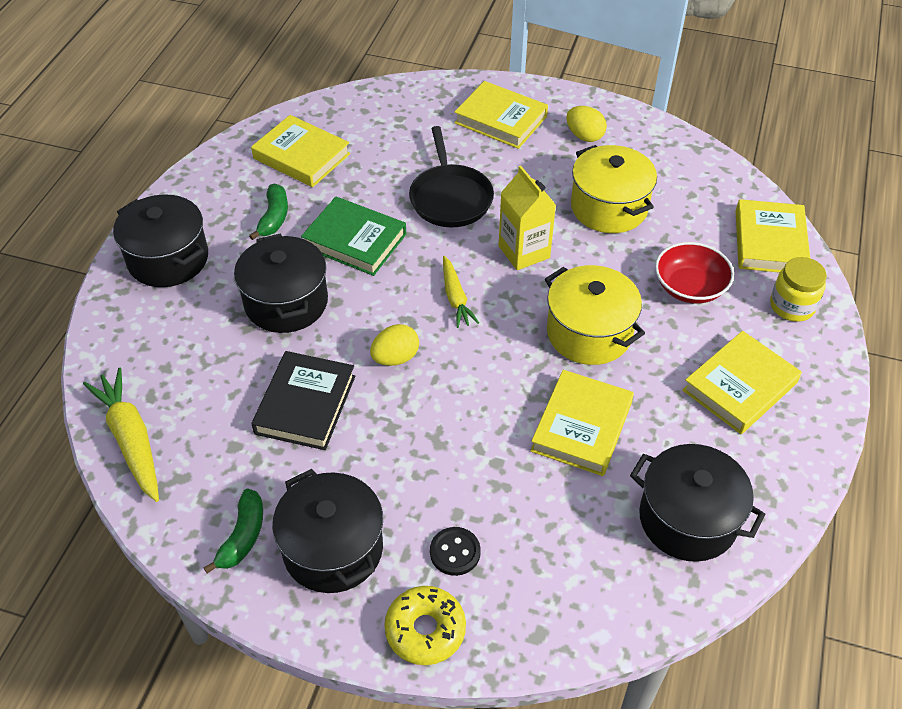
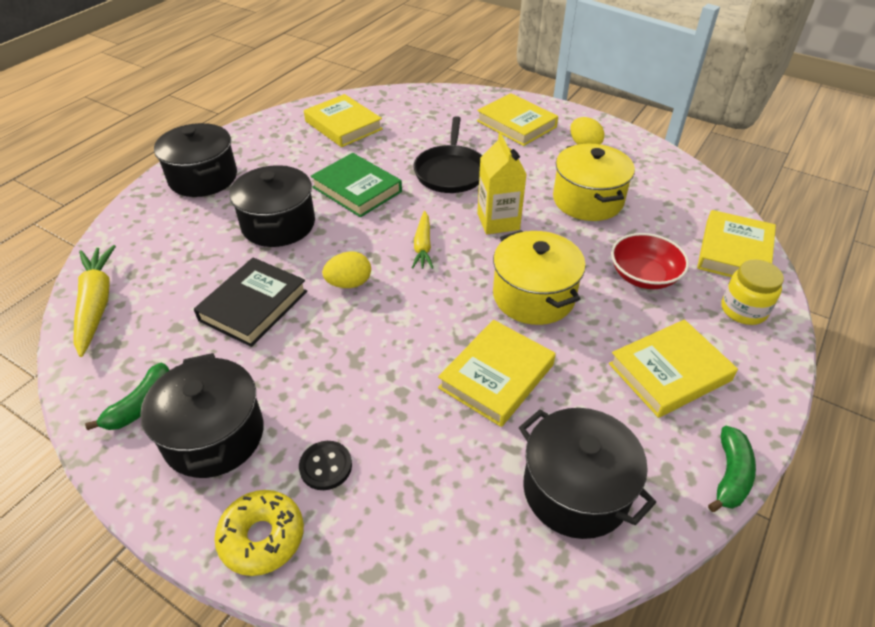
camera: 15 degrees right, 5 degrees down
green banana [249,184,288,240] -> green banana moved to [708,426,756,512]

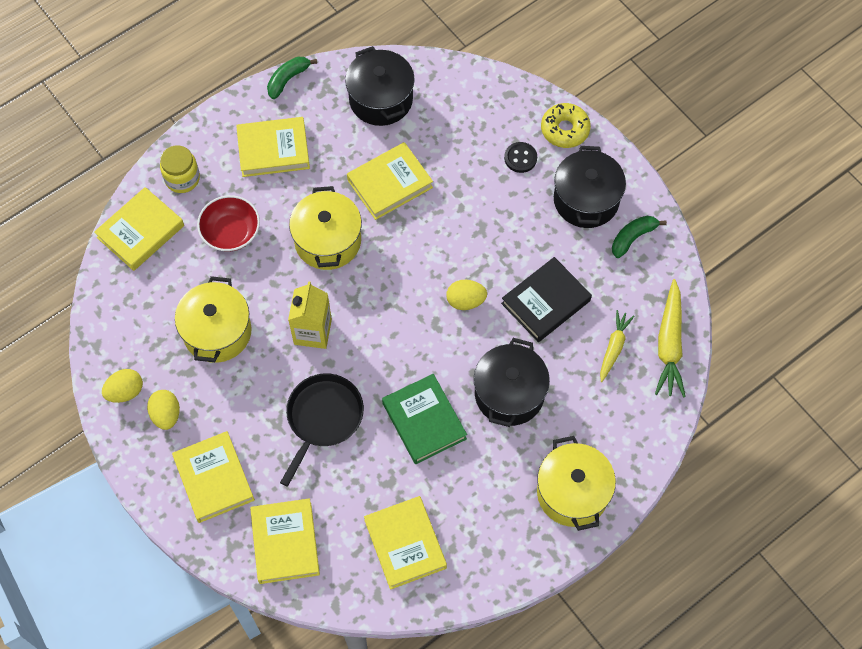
camera: 160 degrees left, 20 degrees up
black pot [154,123,237,197] -> yellow pot [537,436,616,531]
yellow carrot [412,211,433,269] -> yellow carrot moved to [600,310,634,382]
none -> yellow egg [102,369,143,403]
none -> yellow book [250,498,320,584]

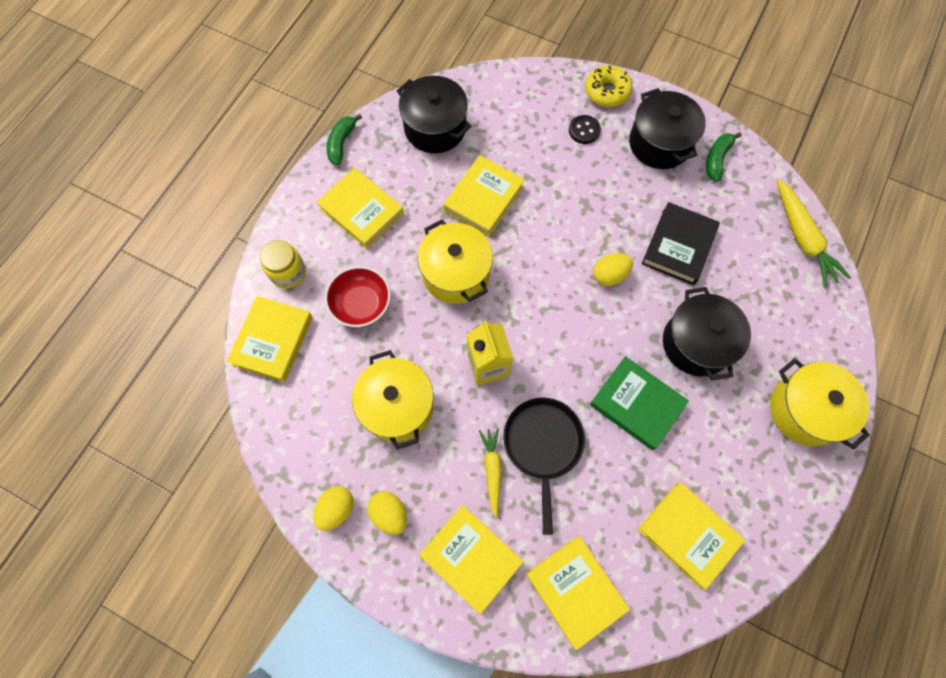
camera: 25 degrees left, 5 degrees up
yellow book [236,117,310,177] -> yellow book turned 75 degrees clockwise [316,168,404,249]
yellow carrot [600,310,634,382] -> yellow carrot moved to [479,428,502,517]

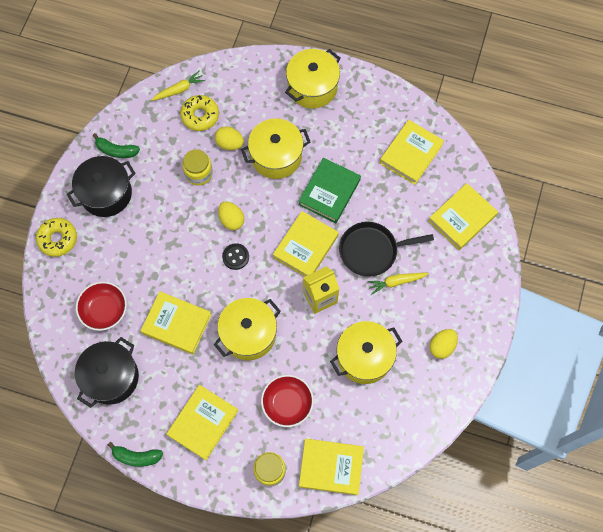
camera: 100 degrees left, 0 degrees up
yellow egg [313,486,354,531] -> yellow egg moved to [215,127,244,150]
yellow book [419,505,524,614] -> yellow book moved to [273,211,339,277]
black button [569,115,601,144] -> black button moved to [222,243,249,270]
black book [642,202,720,285] -> yellow jar [182,149,213,186]
black pot [663,287,751,380] -> yellow pot [241,118,310,179]
yellow carrot [777,179,851,287] -> yellow carrot [151,71,205,101], size x0.63
none -> red bowl [76,282,127,331]
none -> yellow donut [180,95,219,131]

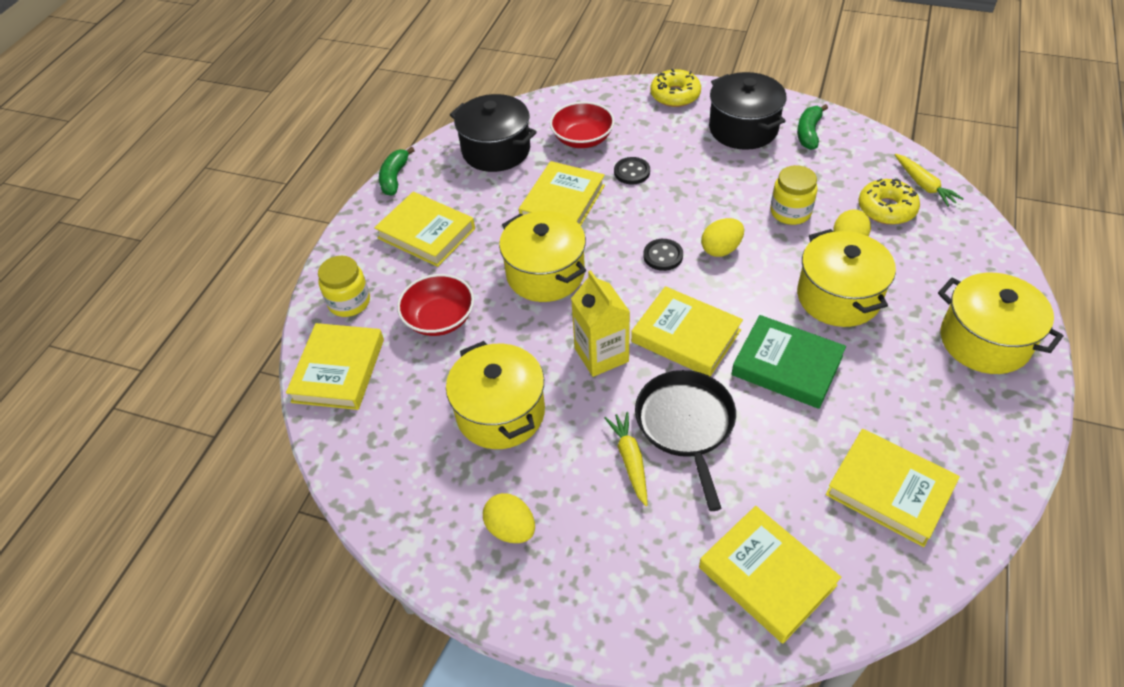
camera: 95 degrees right, 20 degrees down
none -> black button [614,157,650,184]

